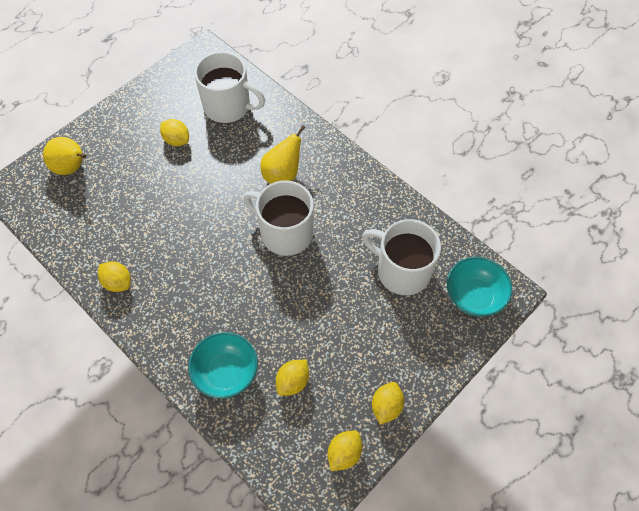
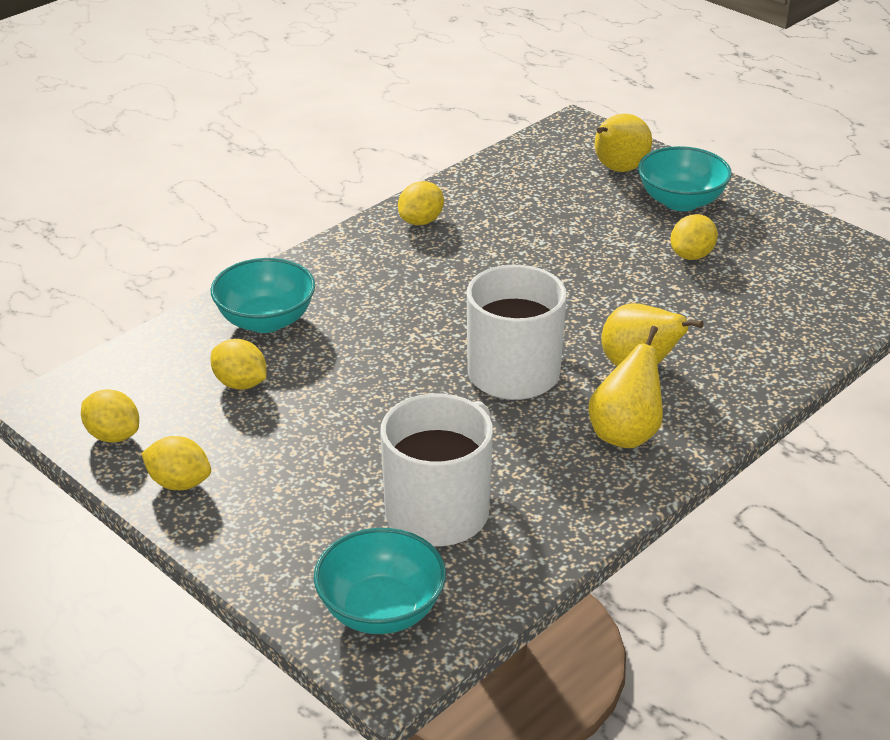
camera: 90 degrees right, 25 degrees down
white mug [194,51,265,123] -> none
none -> yellow pear [589,326,663,448]
none -> turquoise bowl [638,146,732,211]

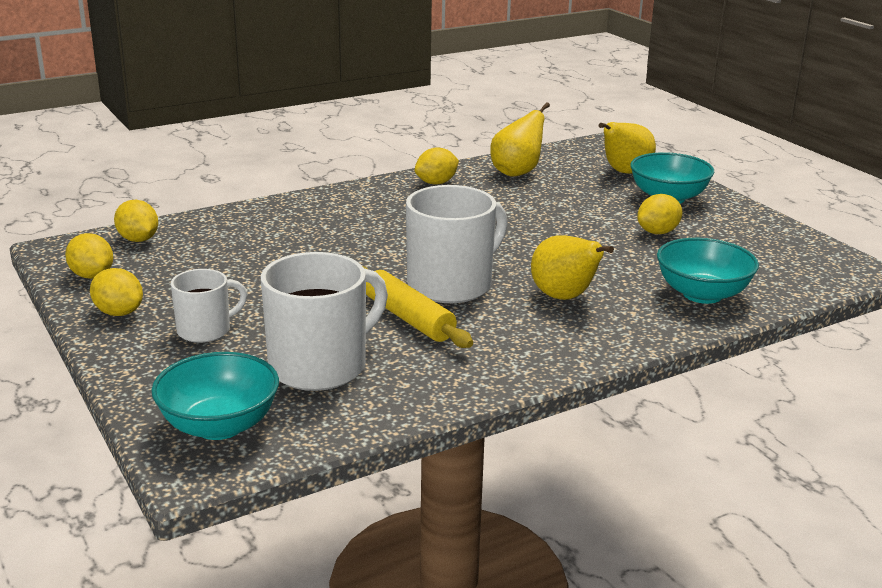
camera: 15 degrees right, 10 degrees down
turquoise bowl [210,258,315,333] -> turquoise bowl moved to [657,238,759,304]
yellow lemon [211,339,266,390] -> yellow lemon moved to [114,200,158,242]
yellow pear [589,326,663,448] -> yellow pear moved to [490,102,550,176]
none -> white mug [171,269,247,343]
none -> yellow rolling pin [363,266,473,348]

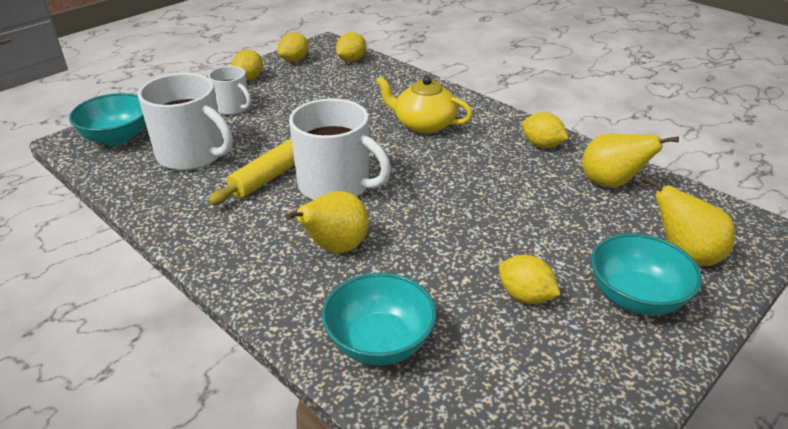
camera: 75 degrees right, 10 degrees up
none -> yellow teapot [376,76,473,134]

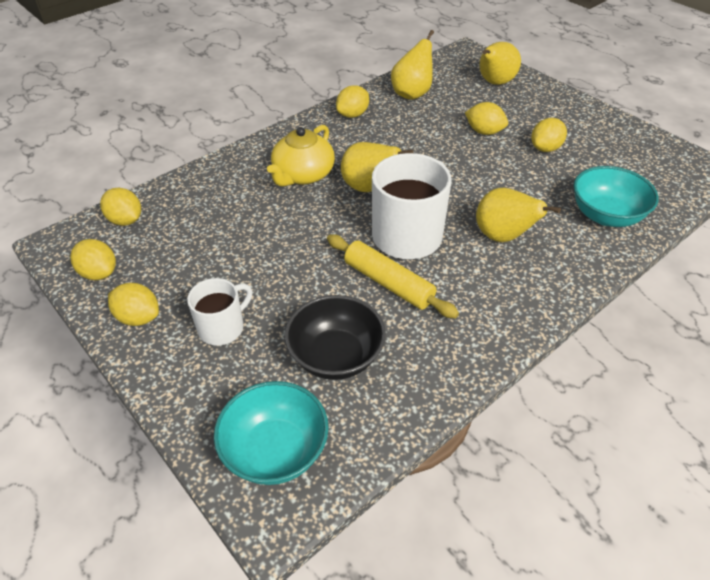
camera: 85 degrees left, 10 degrees up
white mug [138,73,233,170] -> black bowl [285,295,386,380]
turquoise bowl [591,233,702,315] -> none
none -> yellow pear [341,142,414,192]
none -> yellow lemon [465,102,508,135]

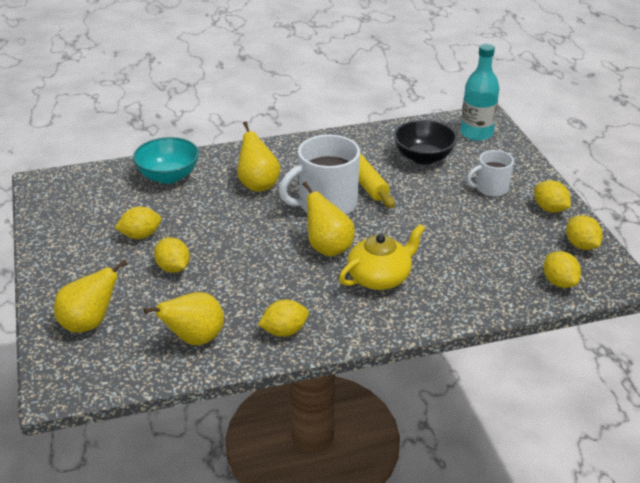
camera: 155 degrees left, 10 degrees down
turquoise bowl [214,381,329,485] -> turquoise bottle [461,44,499,141]

